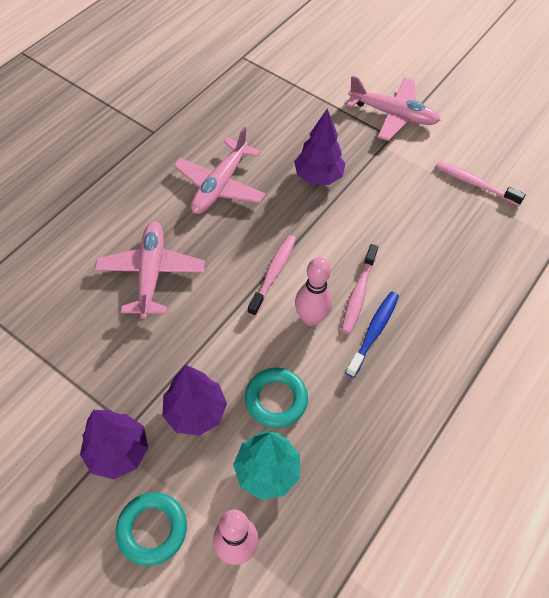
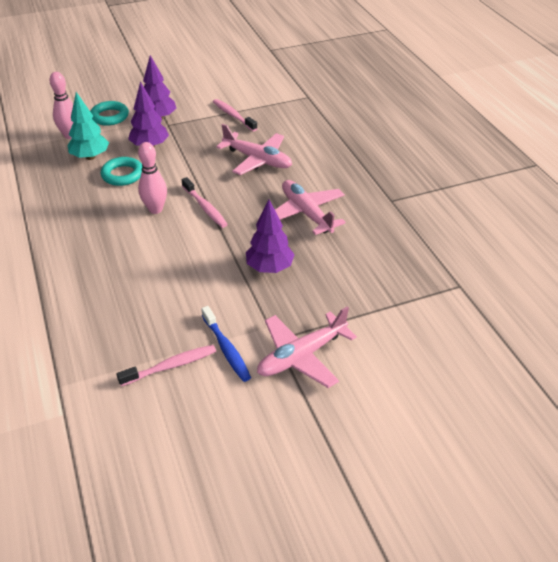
camera: 125 degrees right, 15 degrees down
pink toothbrush [341,244,378,334] -> pink toothbrush moved to [213,99,258,131]
blue toothbrush [345,292,399,378] -> blue toothbrush moved to [201,306,251,382]

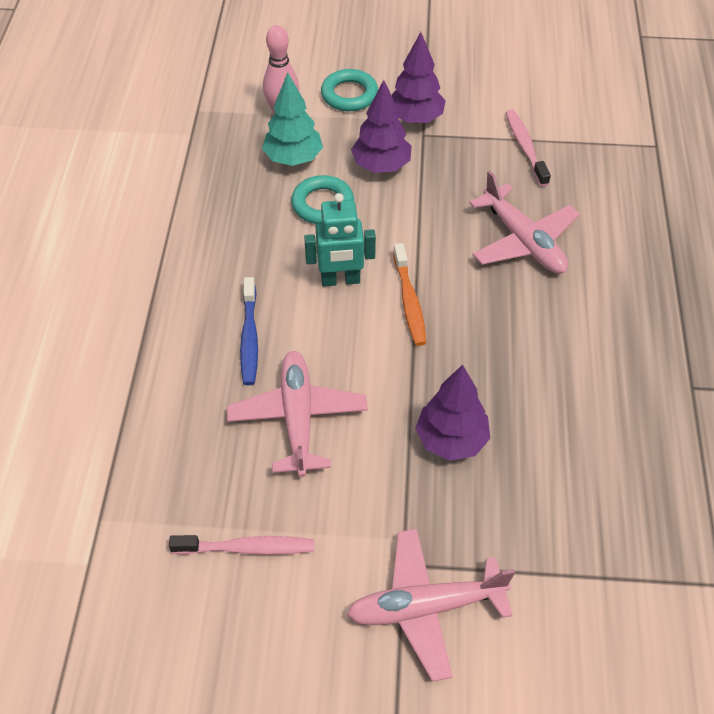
camera: 25 degrees right, 10 degrees up
pink bowling pin [138,142,167,214] -> turquoise robot [304,193,376,287]
pink toothbrush [182,177,228,228] -> orange toothbrush [393,243,426,346]
blue toothbrush [201,306,251,382] -> blue toothbrush moved to [240,277,258,385]
pink plane [275,180,346,235] -> pink plane moved to [227,351,368,477]

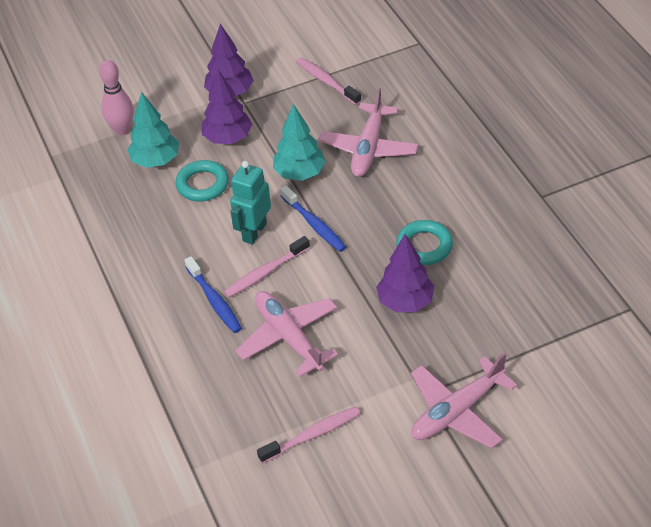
camera: 25 degrees left, 5 degrees down
turquoise robot [304,193,376,287] -> turquoise robot turned 150 degrees clockwise [230,161,271,244]
turquoise ring [321,69,378,111] -> turquoise ring moved to [397,220,453,265]
orange toothbrush [393,243,426,346] -> blue toothbrush [280,185,346,252]
pink plane [469,171,580,274] -> pink plane turned 75 degrees clockwise [318,87,418,177]
none -> pink toothbrush [224,236,310,298]
none -> turquoise tree [273,104,326,181]

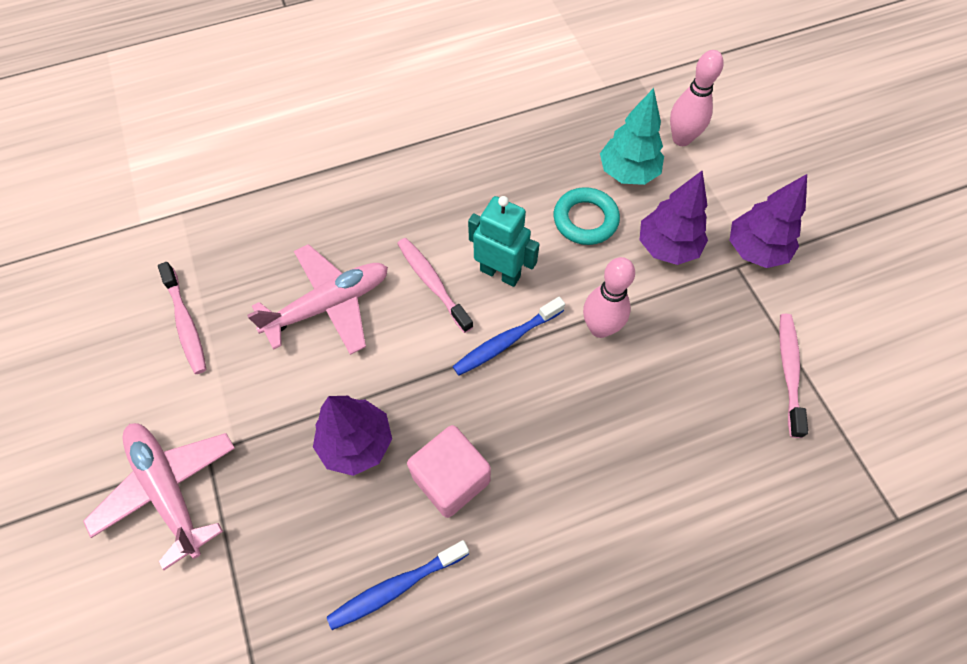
camera: 90 degrees right, 15 degrees up
blue toothbrush [185,256,242,333] -> blue toothbrush moved to [327,540,469,630]
turquoise tree [273,104,326,181] -> pink bowling pin [583,257,635,338]
pink toothbrush [296,57,361,105] -> pink toothbrush turned 45 degrees counterclockwise [779,314,808,438]
pink plane [318,87,418,177] -> none
turquoise ring [397,220,453,265] -> pink cube [407,425,491,518]

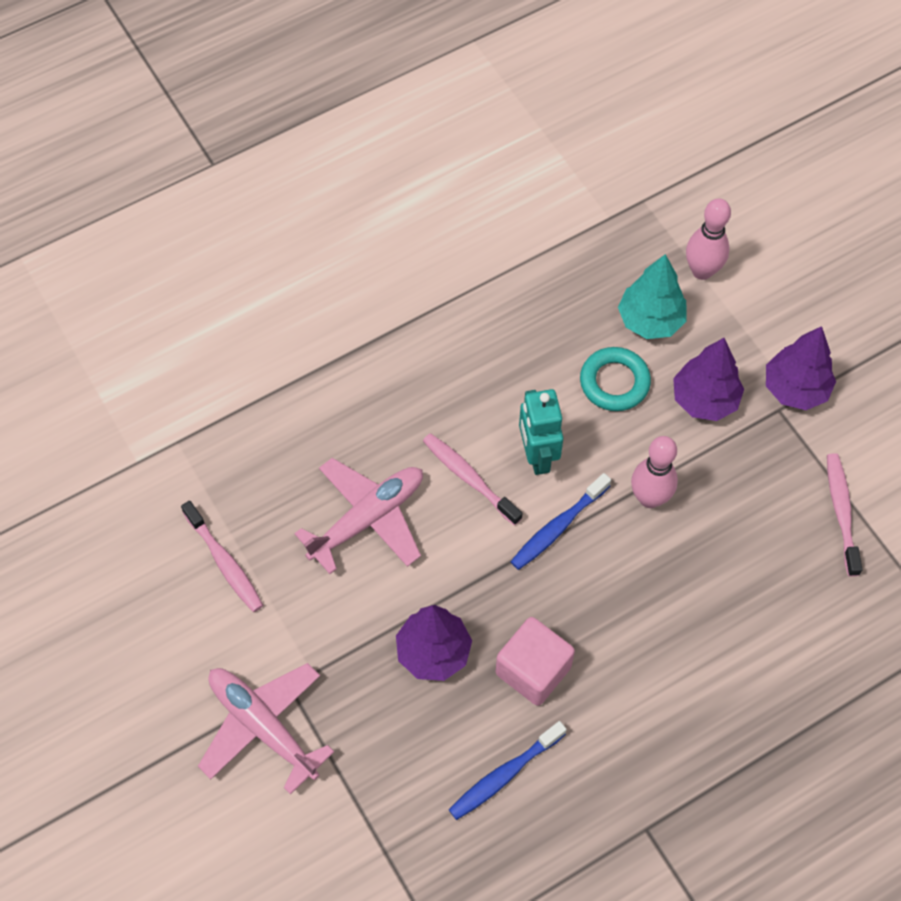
camera: 10 degrees left, 0 degrees up
turquoise robot [468,196,540,287] -> turquoise robot turned 120 degrees counterclockwise [519,389,563,475]

